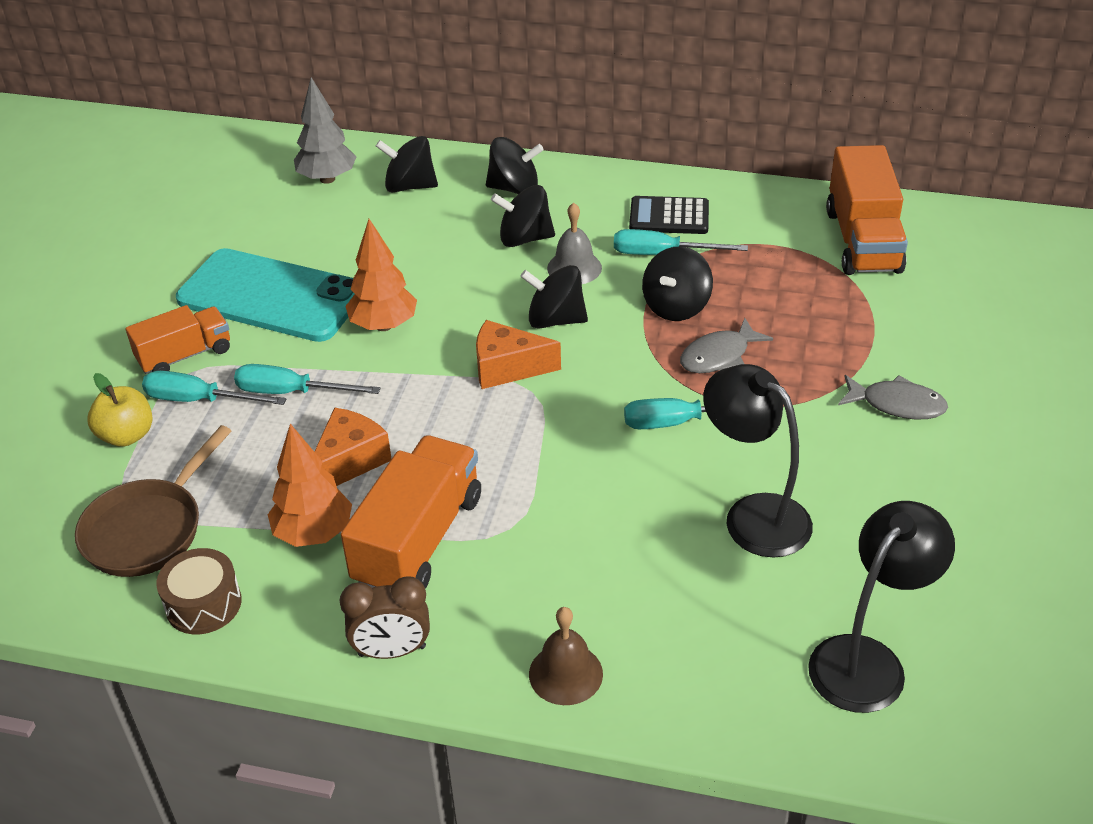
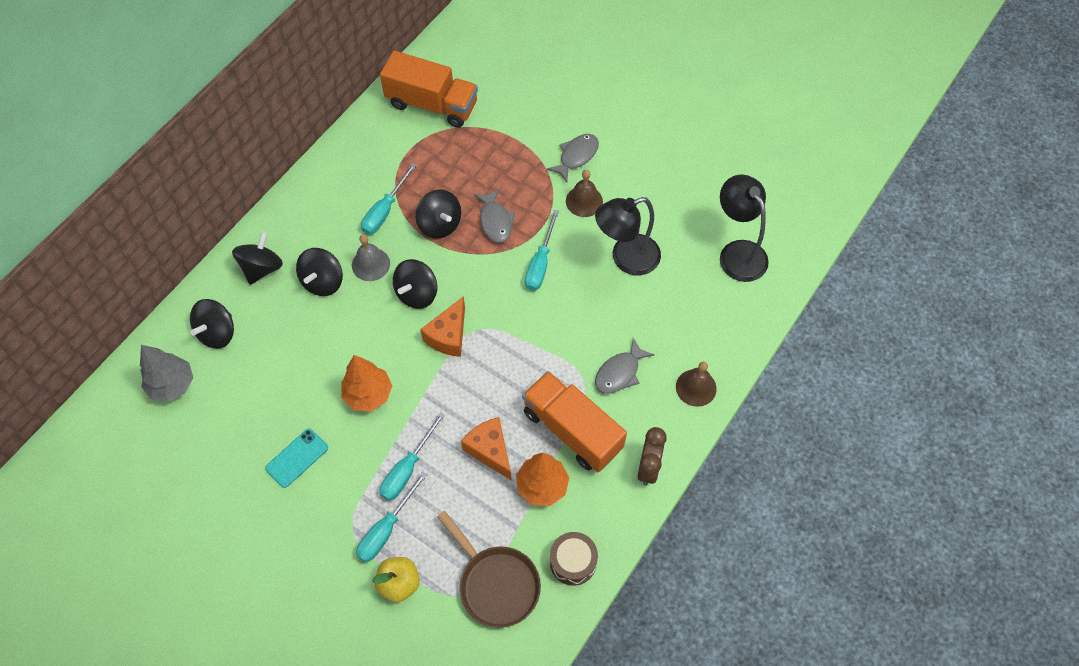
camera: 70 degrees left, 20 degrees up
orange truck [126,305,230,374] -> none
turquoise phone [176,248,355,342] -> turquoise phone [265,429,328,488], size x0.45
black calculator [629,196,709,234] -> none
none -> brown bell [566,170,603,217]
none -> grey fish [595,338,655,394]

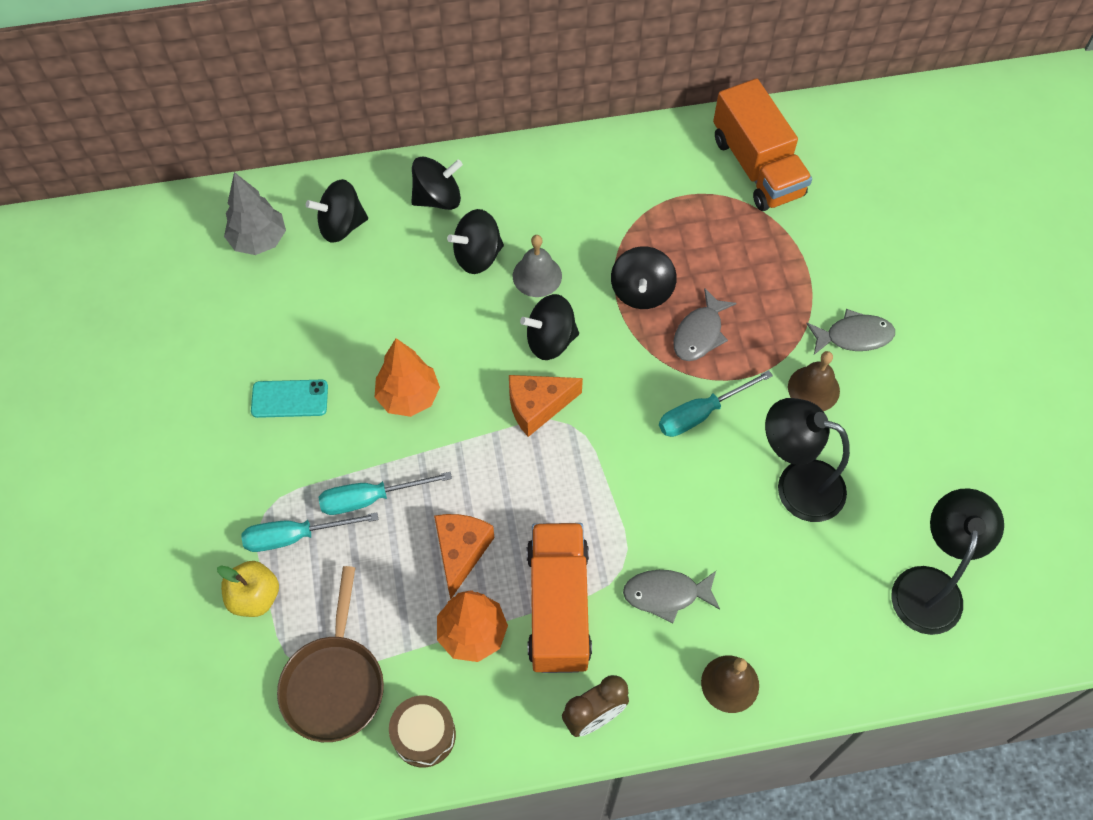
camera: 45 degrees right, 0 degrees up
turquoise screwdriver [361,163,417,235] -> none

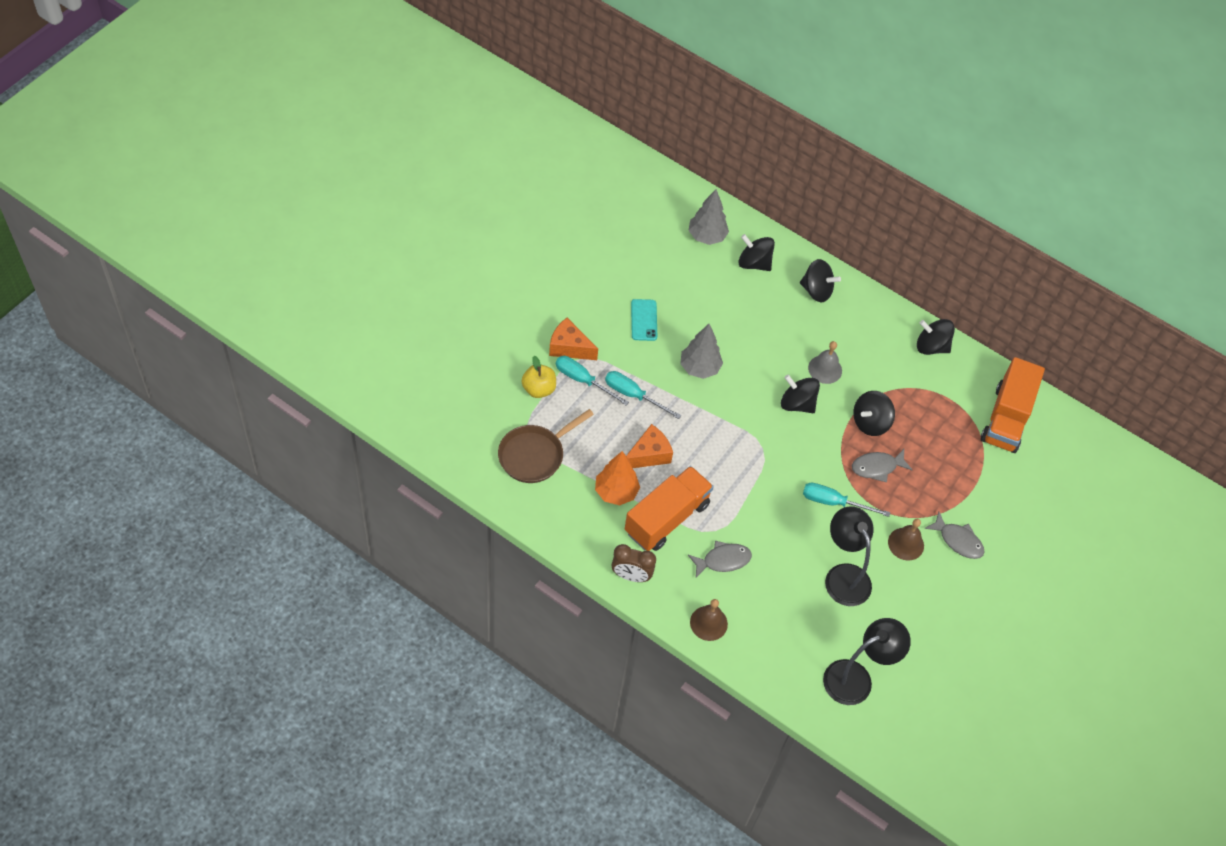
camera: 40 degrees right, 5 degrees down
turquoise phone [251,380,328,418] -> turquoise phone turned 45 degrees clockwise [631,299,657,341]
orange tree [375,338,440,417] -> grey tree [680,324,723,379]
brown drum [389,695,456,768] -> none
black spinning top [447,209,504,274] -> black spinning top moved to [917,319,955,355]
orange cheese [509,375,583,437] -> orange cheese moved to [549,318,598,360]
grey fish [623,570,720,623] -> grey fish turned 120 degrees clockwise [688,541,752,578]

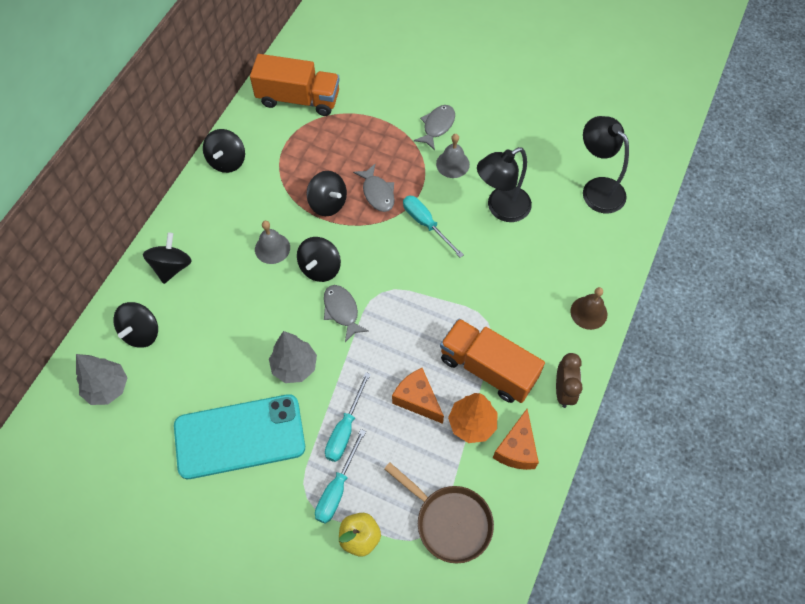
camera: 95 degrees left, 5 degrees up
orange cheese [549,318,598,360] -> orange cheese moved to [493,409,539,470]
turquoise phone [631,299,657,341] -> turquoise phone [174,394,305,479], size x2.20
grey fish [688,541,752,578] -> grey fish moved to [324,285,369,342]
turquoise screwdriver [803,483,890,517] -> turquoise screwdriver turned 135 degrees clockwise [403,196,464,258]
brown bell [888,519,924,561] -> grey bell [436,134,470,178]

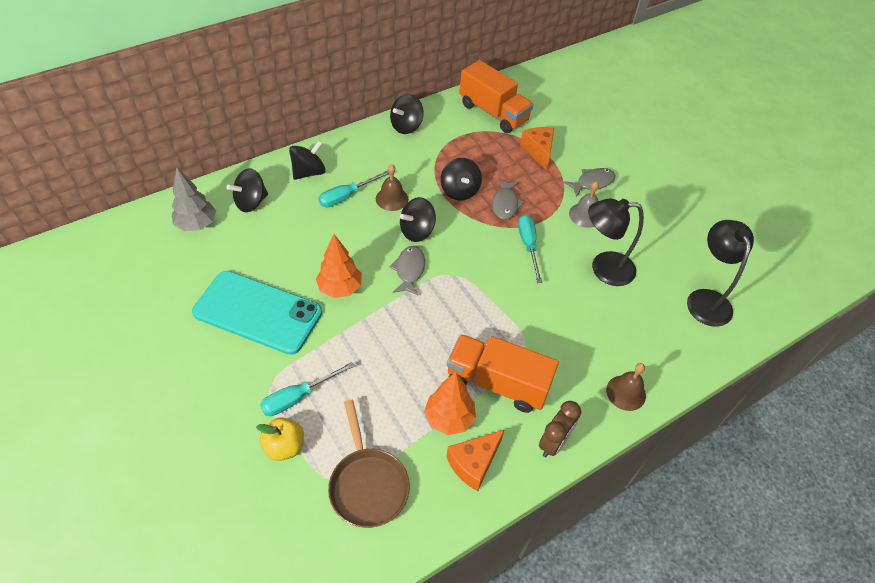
camera: 30 degrees right, 10 degrees down
grey bell [255,221,290,264] -> brown bell [376,164,408,211]
grey tree [269,331,317,383] -> orange tree [316,234,362,298]
turquoise screwdriver [325,372,371,462] -> turquoise screwdriver moved to [318,170,389,207]
orange cheese [392,368,444,424] -> orange cheese moved to [520,127,554,170]
orange truck [440,318,545,403] -> orange truck turned 45 degrees counterclockwise [447,334,559,413]

